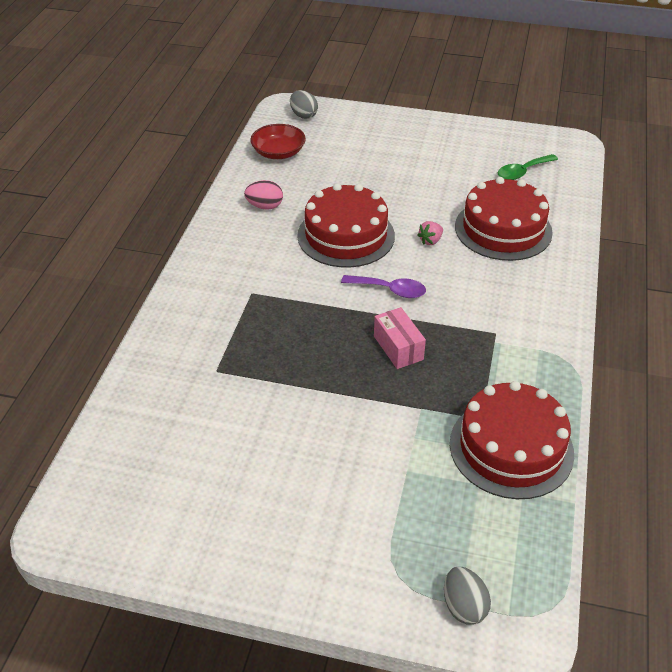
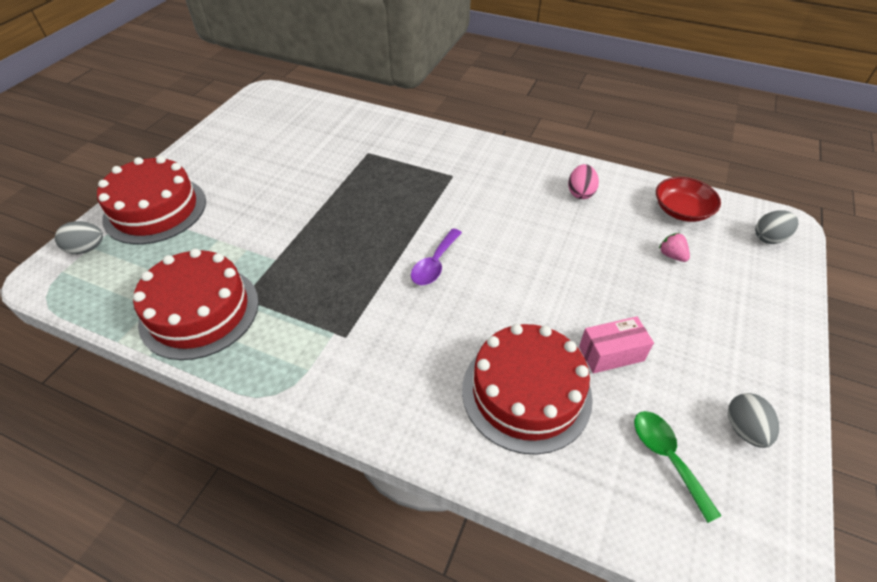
camera: 100 degrees right, 5 degrees up
red cake [297,183,395,268] -> red cake moved to [97,156,206,244]
pink box [374,307,426,369] -> pink box moved to [579,316,654,374]
pink strawberry [417,221,443,245] -> pink strawberry moved to [659,233,690,262]
none -> grey egg [728,393,779,448]

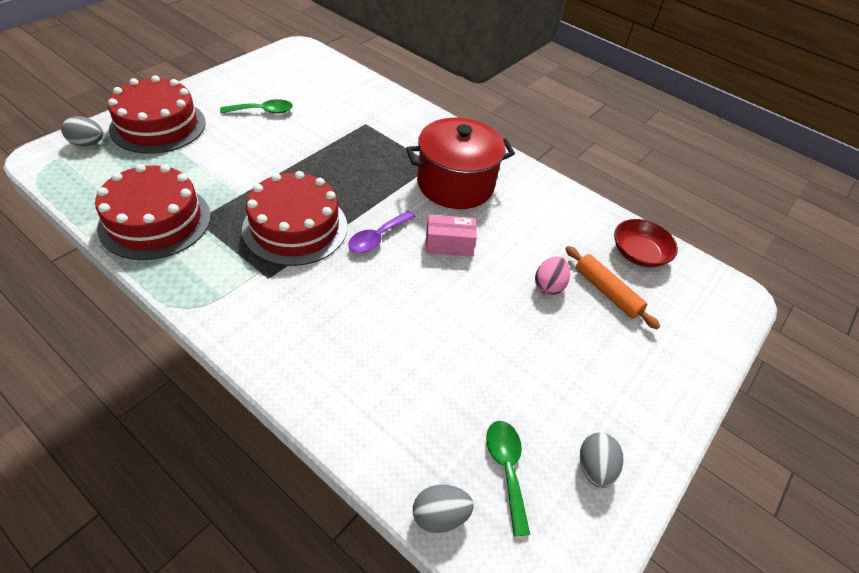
camera: 10 degrees right, 0 degrees up
red cake [462,324,593,455] -> red cake moved to [242,171,347,266]
pink egg [568,164,599,199] -> pink egg moved to [535,256,570,295]
pink box [579,316,654,374] -> pink box moved to [426,214,477,257]
pink strawberry [659,233,690,262] -> orange rolling pin [565,246,660,329]
grey egg [755,210,798,244] -> grey egg moved to [413,485,474,534]
none -> green spoon [220,99,293,114]
none -> red pot [406,118,515,209]

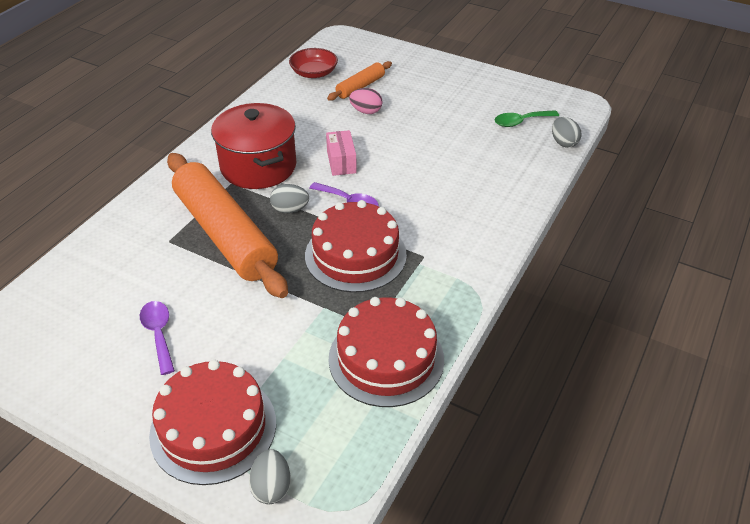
camera: 95 degrees left, 5 degrees down
green spoon [220,99,293,114] -> purple spoon [140,301,175,375]
grey egg [580,433,623,488] -> grey egg moved to [270,184,309,213]
none -> orange rolling pin [167,153,288,298]

